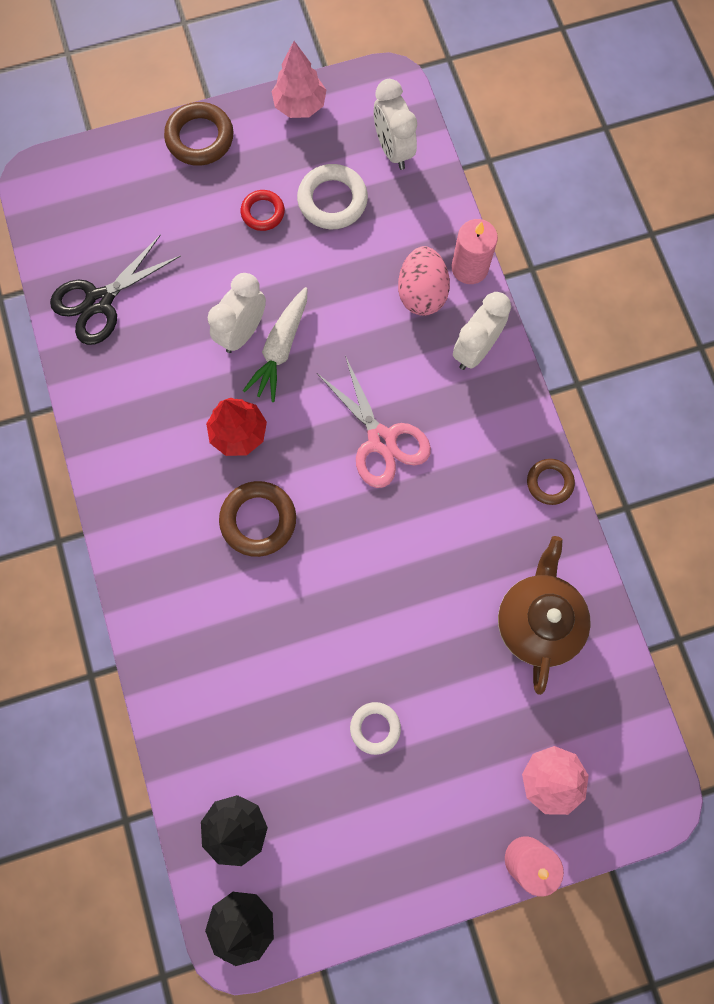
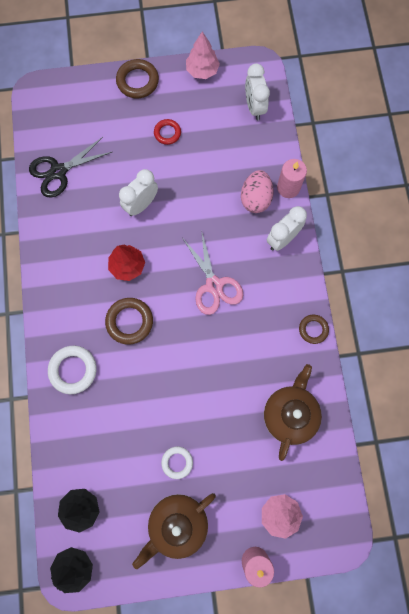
camera: 10 degrees right, 0 degrees up
white carrot [243,287,308,402] -> none
white ring [297,164,368,229] -> white ring moved to [48,346,97,394]
none -> brown teapot [132,493,216,569]

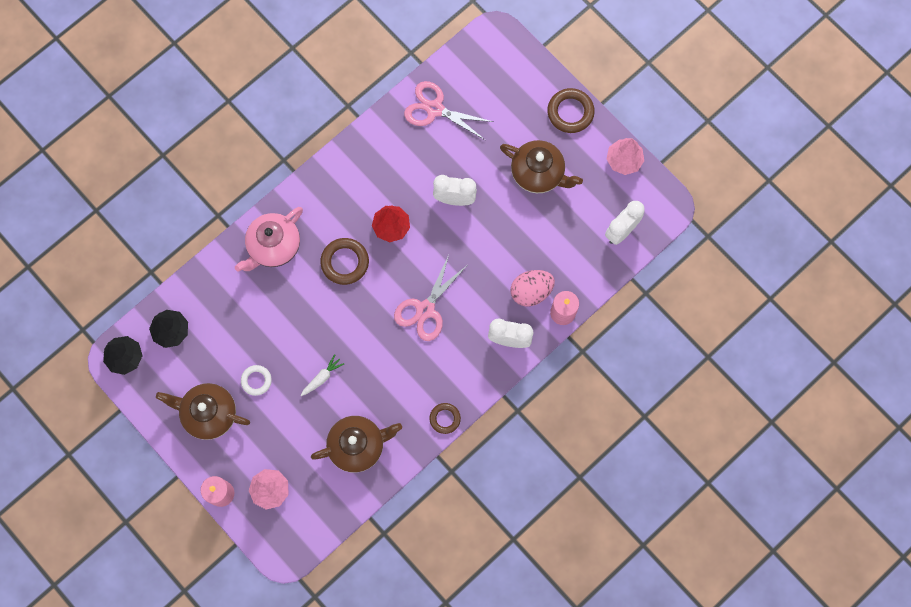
camera: 55 degrees right, 0 degrees up
black scissors [29,137,112,198] -> pink scissors [404,81,493,140]
white ring [48,346,97,394] -> pink teapot [235,207,303,272]
red ring [154,119,181,145] -> brown teapot [500,140,583,193]
none -> white carrot [300,354,344,396]

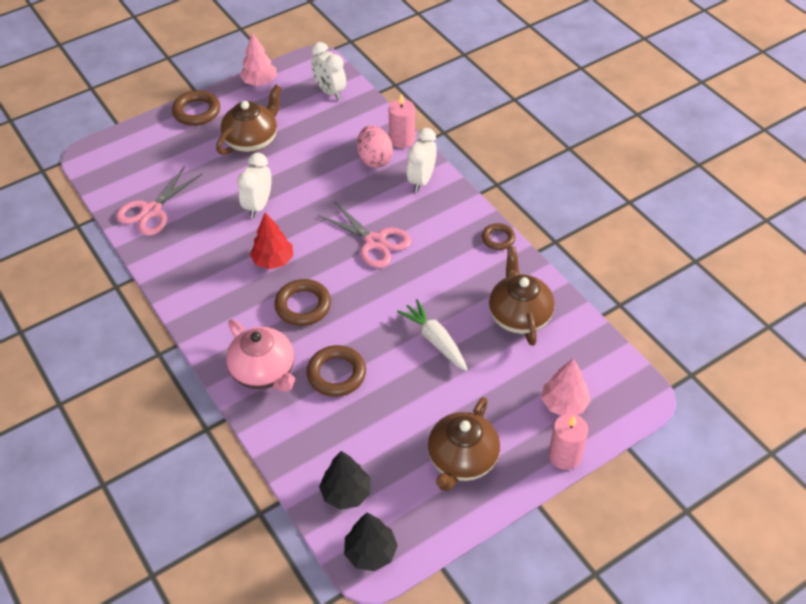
camera: 80 degrees left, 25 degrees down
white ring [241,365,272,396] -> none
white carrot [300,354,344,396] -> white carrot [397,299,468,371], size x1.58
none -> brown ring [306,345,366,397]

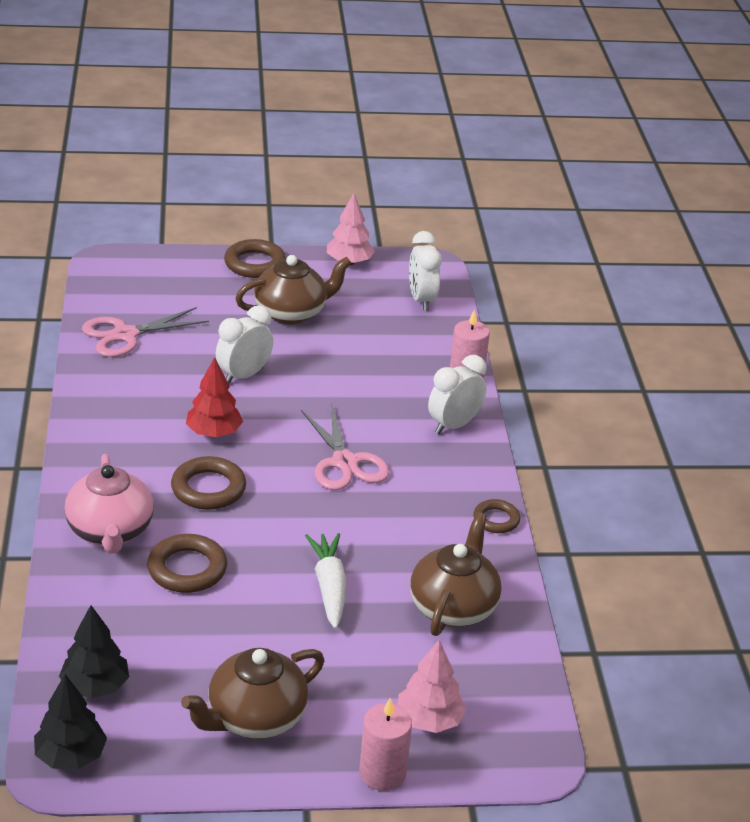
camera: 25 degrees right, 15 degrees down
pink egg [357,125,393,168] -> none

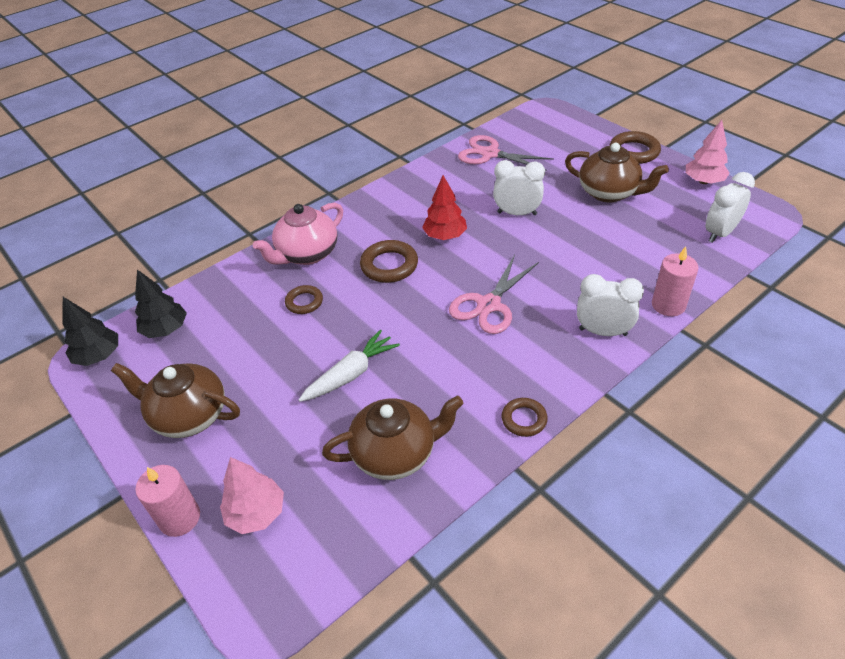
camera: 60 degrees right, 10 degrees up
brown ring [147,534,227,593] -> brown ring [285,285,323,314], size x0.63

